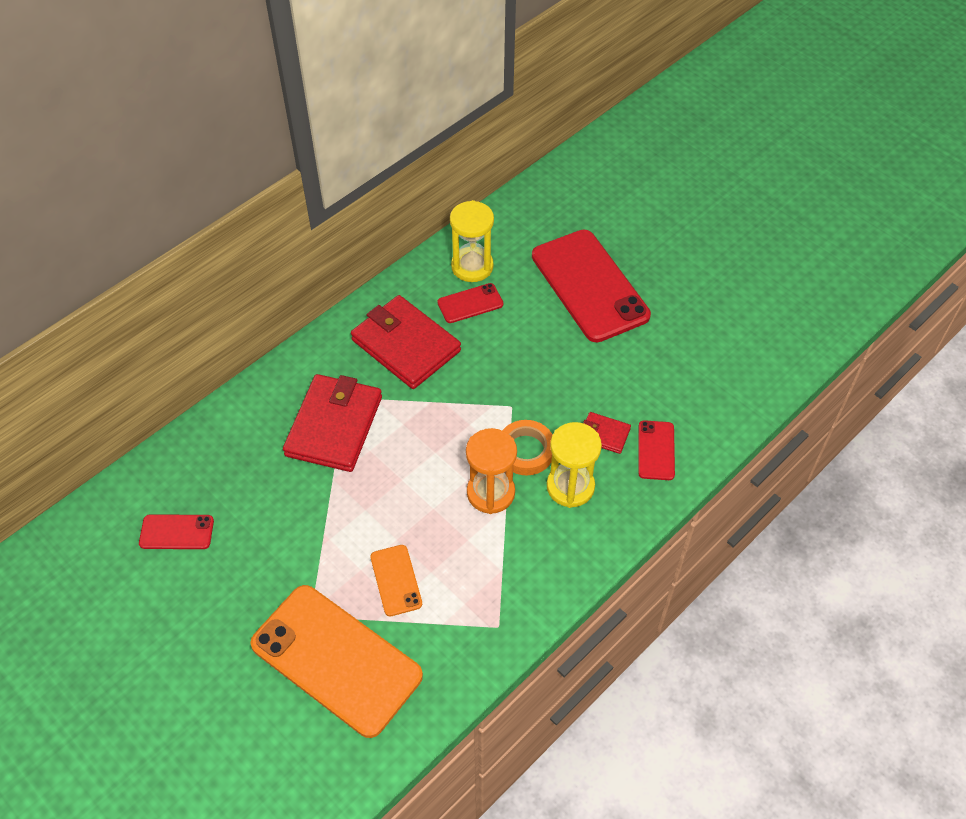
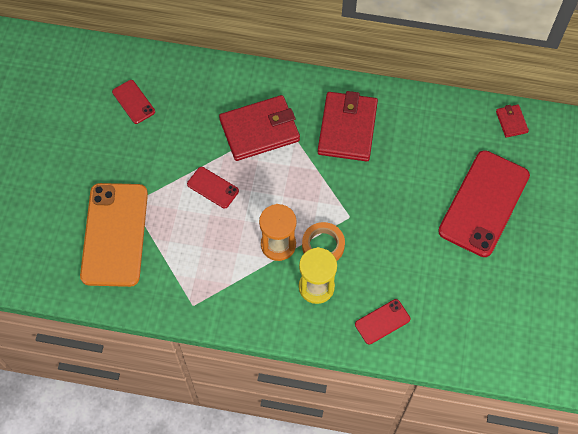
camera: 55 degrees right, 10 degrees up
orange phone [370,545,422,616] -> none
red phone [437,283,503,323] -> red phone moved to [187,167,239,208]
yellow hourglass [450,200,494,282] -> none
red wallet [583,412,631,454] -> red wallet moved to [496,104,529,138]

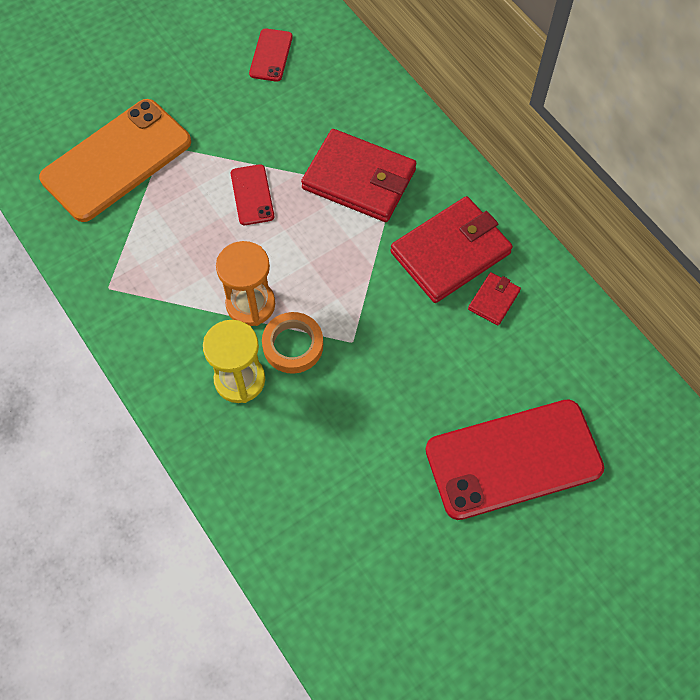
camera: 45 degrees right, 0 degrees up
red phone [355,299,410,345] -> none
red wallet [496,104,529,138] -> red wallet moved to [468,272,521,326]

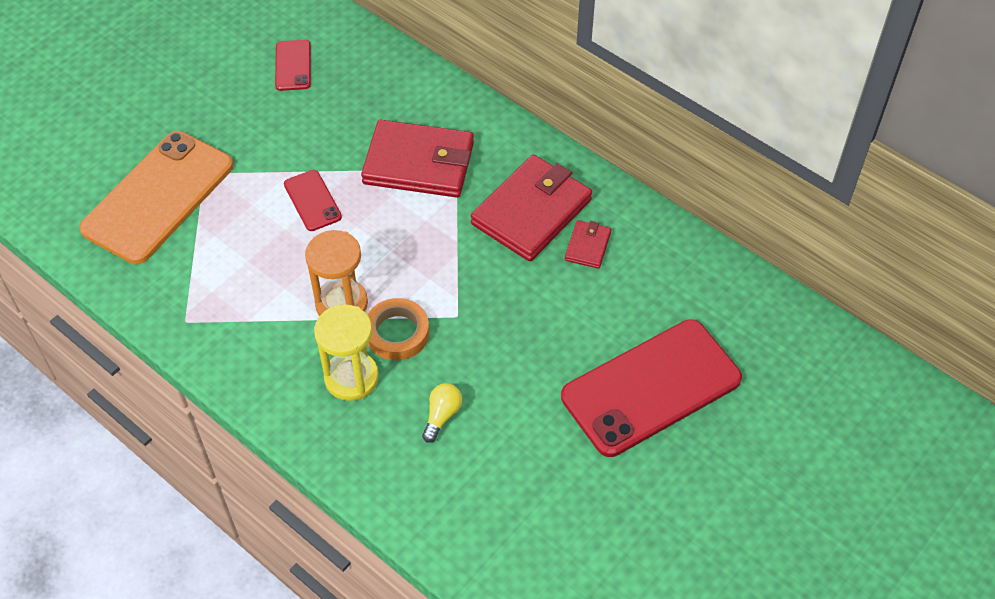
camera: 15 degrees left, 10 degrees down
none -> yellow light bulb [422,383,462,443]

